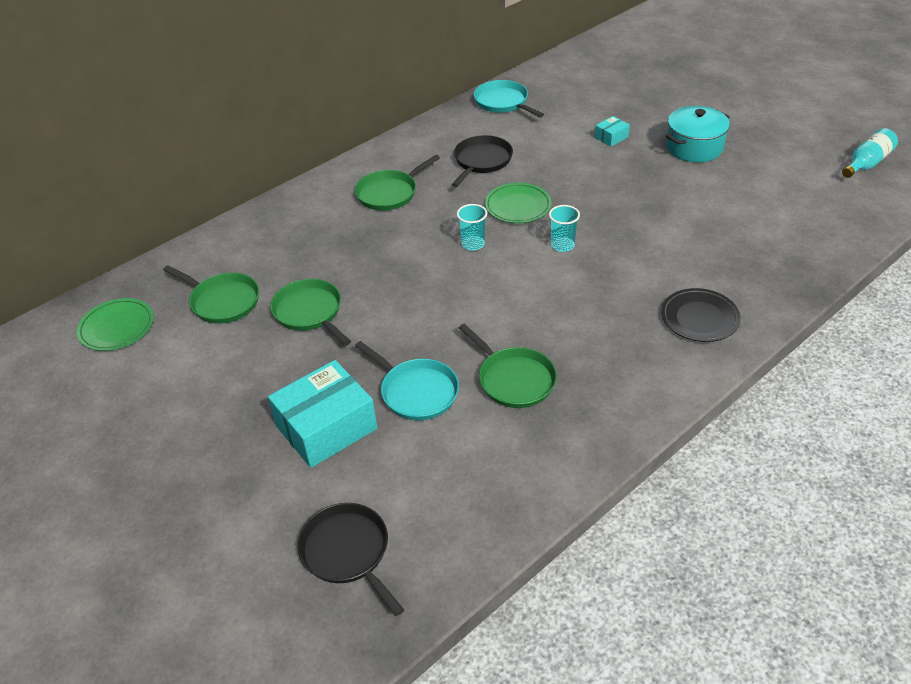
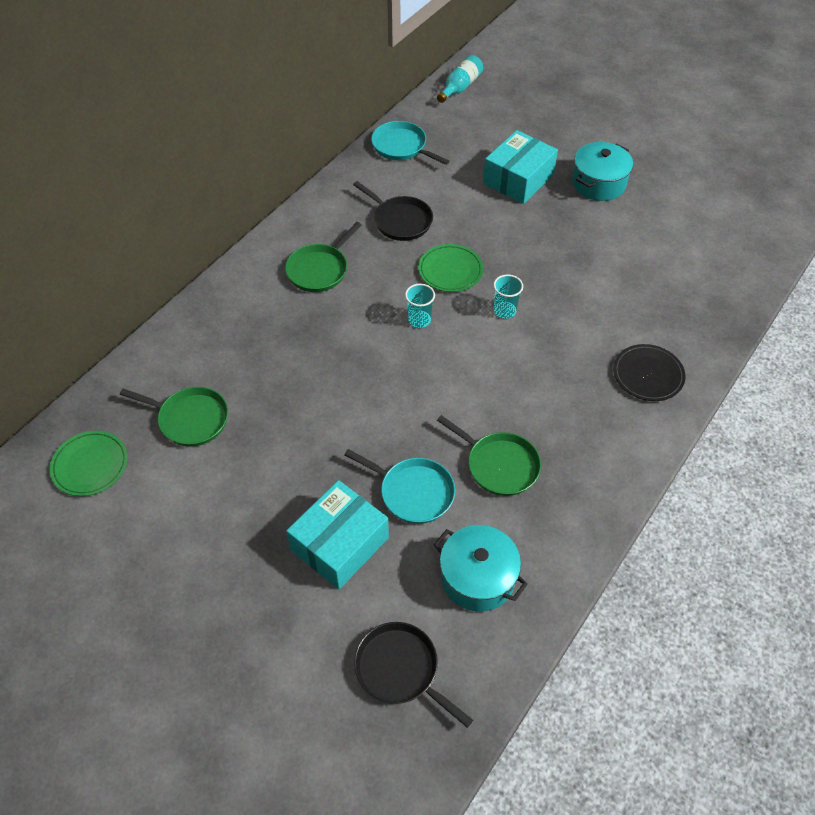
camera: 15 degrees left, 10 degrees up
green pan [270,279,351,346] -> none
black pan [452,135,513,187] -> black pan turned 120 degrees clockwise [353,181,433,241]
turquoise box [595,116,630,147] -> turquoise box [483,130,558,204], size x2.22
turquoise bottle [842,128,898,178] -> turquoise bottle moved to [437,55,483,103]
none -> turquoise pot [434,525,528,612]

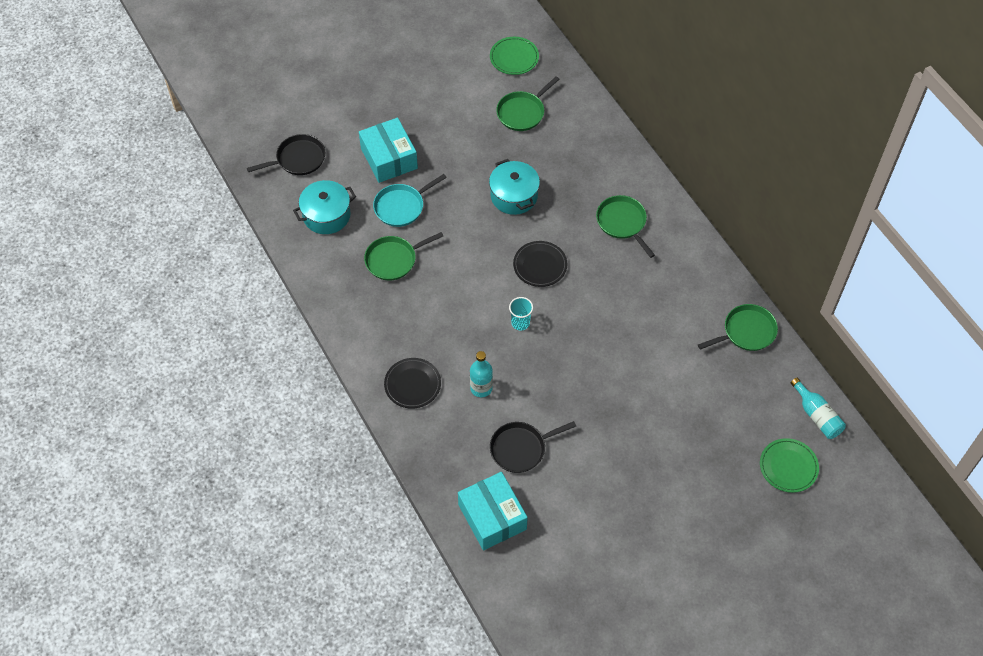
camera: 115 degrees right, 5 degrees up
black pan [353,181,433,241] -> black pan moved to [490,421,576,473]
turquoise pan [371,121,450,165] -> green pan [698,304,778,351]
turquoise cup [405,284,435,328] -> black plate [513,241,567,287]
green plate [418,244,484,292] -> green plate moved to [760,438,819,493]
turquoise box [483,130,558,204] -> turquoise box moved to [458,472,528,550]
turquoise pot [572,142,633,201] -> turquoise pot moved to [489,159,540,215]
none -> turquoise bottle [470,351,493,397]

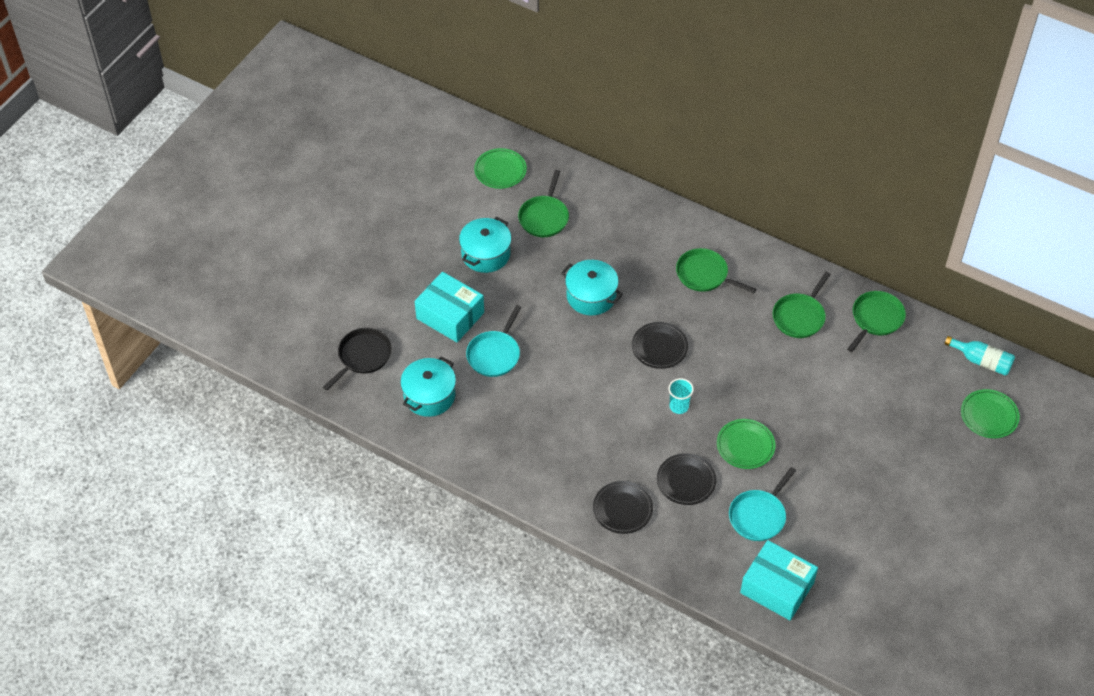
camera: 30 degrees left, 5 degrees down
green pan [364,232,443,280] -> green pan moved to [772,272,831,338]
turquoise bottle [470,351,493,397] -> black plate [657,453,716,505]
black pan [490,421,576,473] -> turquoise pan [729,467,796,541]
none -> turquoise pot [459,217,511,273]
none -> green plate [717,419,776,469]

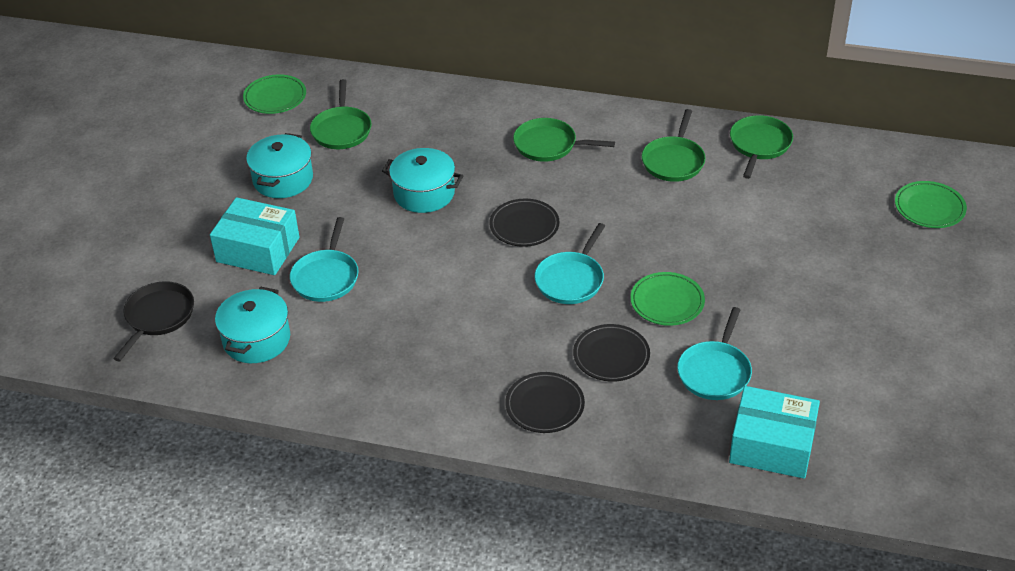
camera: 15 degrees left, 10 degrees down
turquoise cup [668,378,694,414] -> turquoise pan [535,223,605,304]
turquoise bottle [944,336,1015,376] -> none

